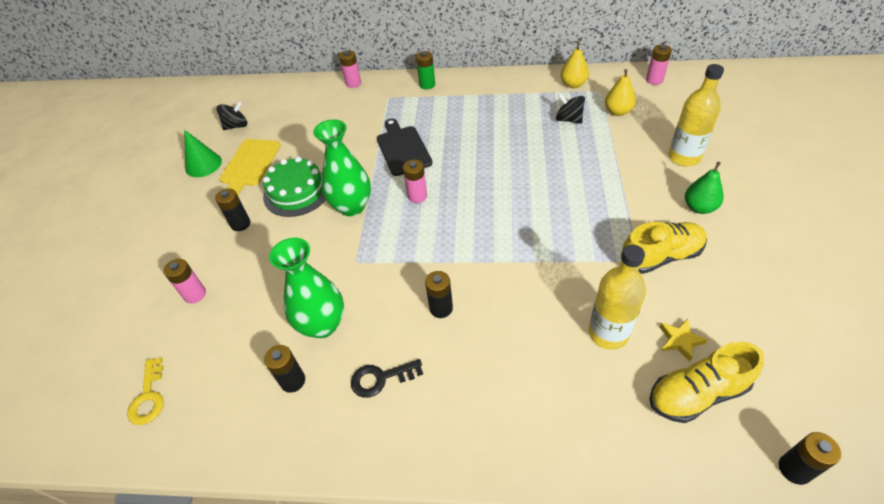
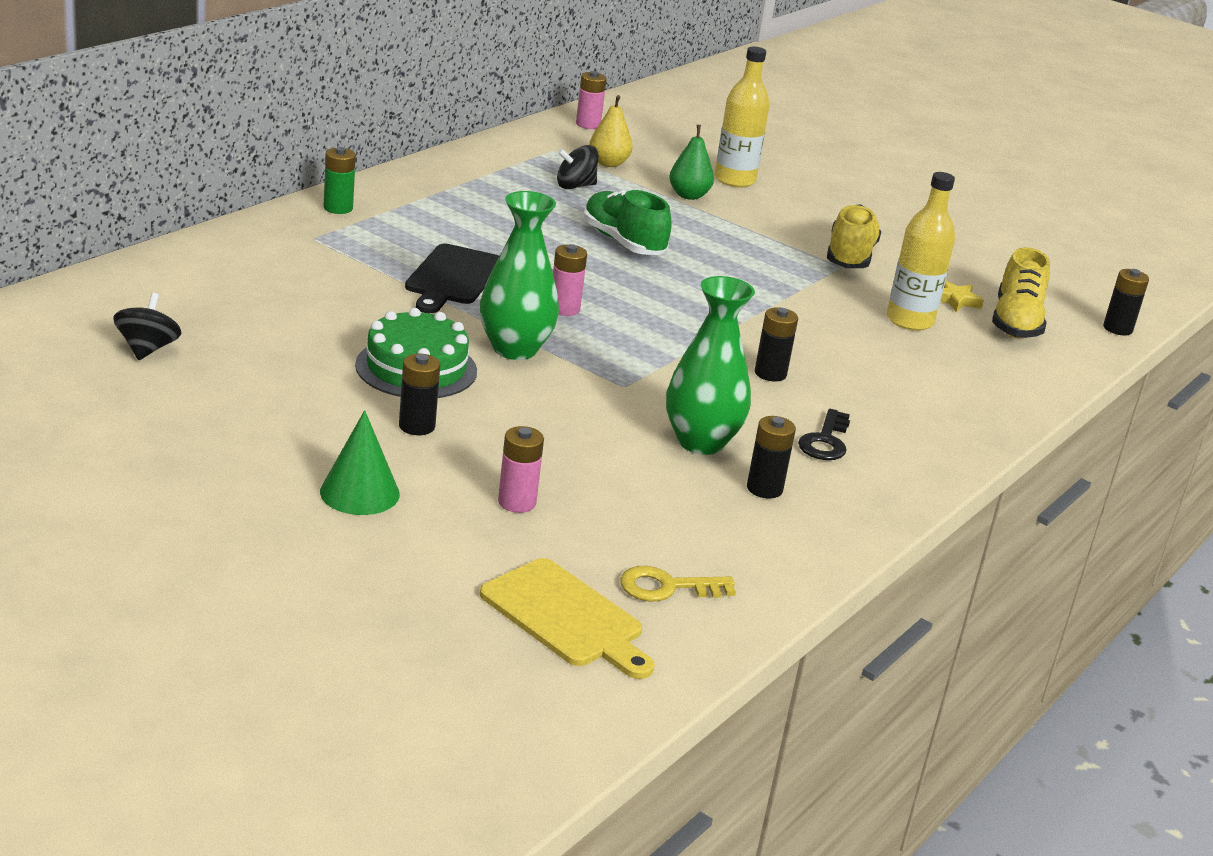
camera: 65 degrees left, 20 degrees down
yellow key [127,358,164,425] -> yellow key turned 150 degrees clockwise [620,566,736,601]
green cone [184,129,222,177] -> green cone moved to [320,410,400,515]
yellow cutting board [220,139,281,195] -> yellow cutting board moved to [480,558,655,679]
pink battery [339,50,361,88] -> none
black cutting board [377,118,433,176] -> black cutting board turned 90 degrees counterclockwise [405,244,499,313]
yellow pear [561,41,589,88] -> none
green pear [685,162,723,214] -> green pear moved to [669,125,714,200]
none -> green shoe [583,189,671,255]

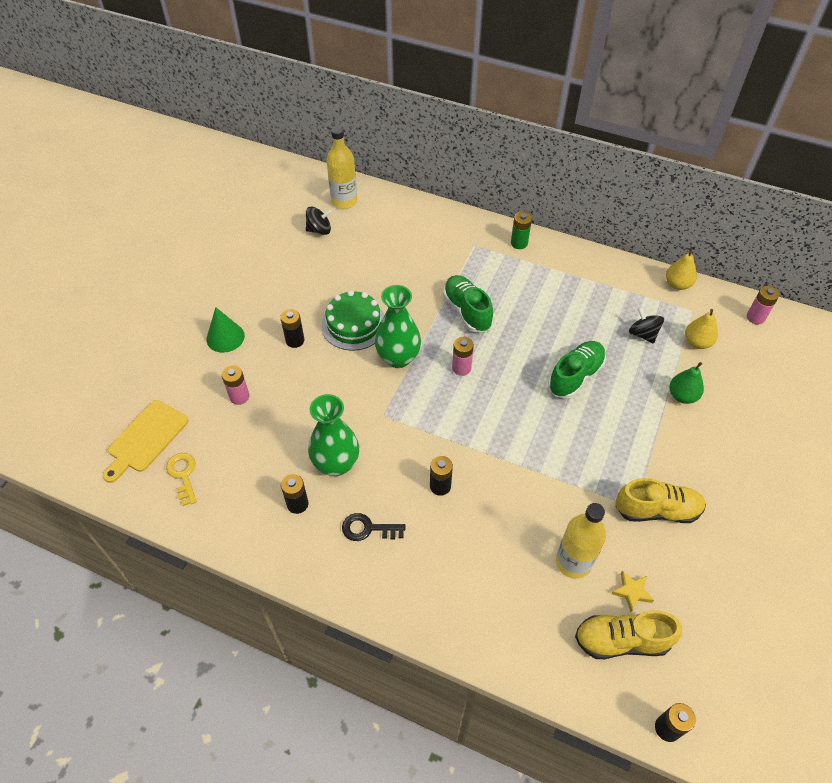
camera: 80 degrees right, 25 degrees up
black cutting board [405,244,499,313] -> green shoe [443,275,493,332]
yellow bottle [715,47,770,188] -> yellow bottle moved to [326,127,357,209]
none -> yellow pear [666,247,697,290]

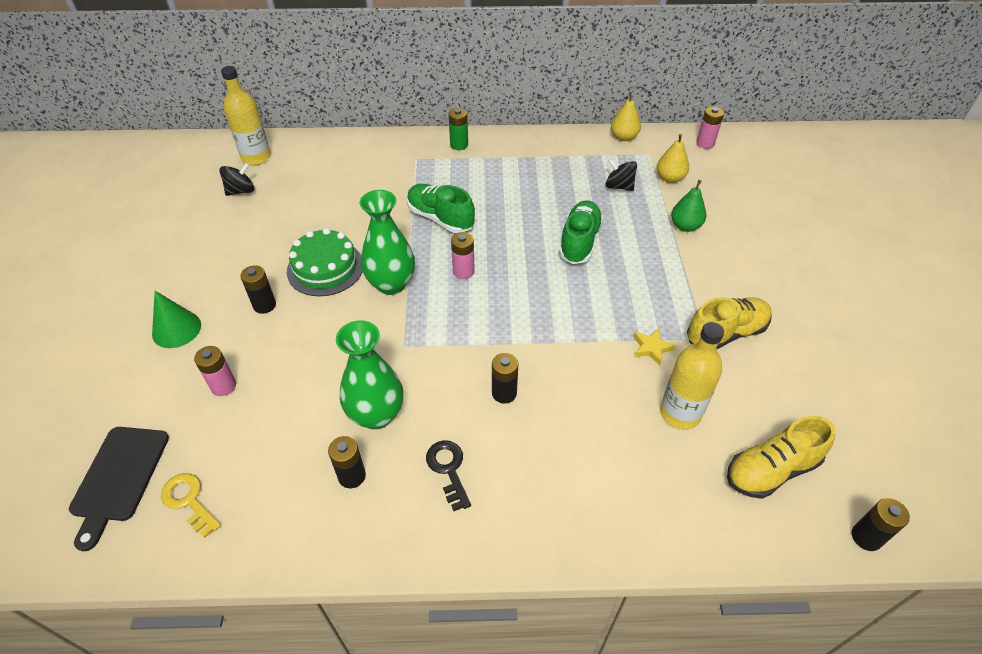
camera: 25 degrees left, 5 degrees down
yellow cutting board [103,400,188,483] -> black cutting board [69,427,169,551]
black key [342,513,406,541] -> black key turned 90 degrees clockwise [426,440,471,511]
yellow star [611,571,654,612] -> yellow star moved to [633,328,676,366]

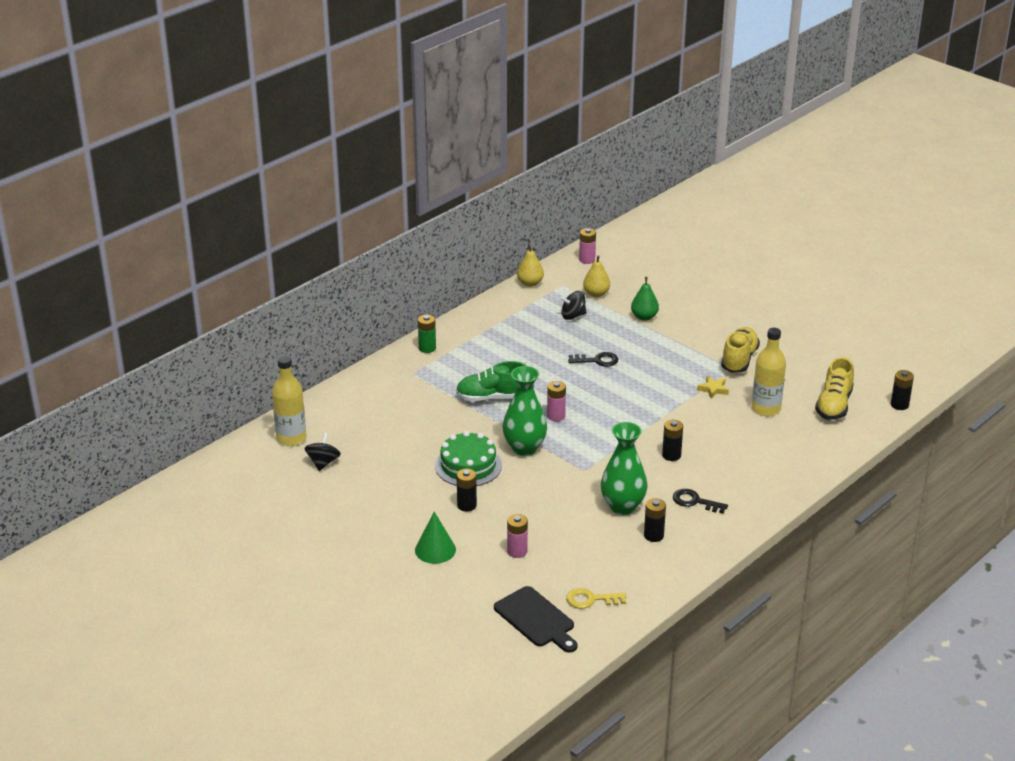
camera: 45 degrees left, 15 degrees down
green shoe [559,201,603,264] -> black key [568,352,618,367]

